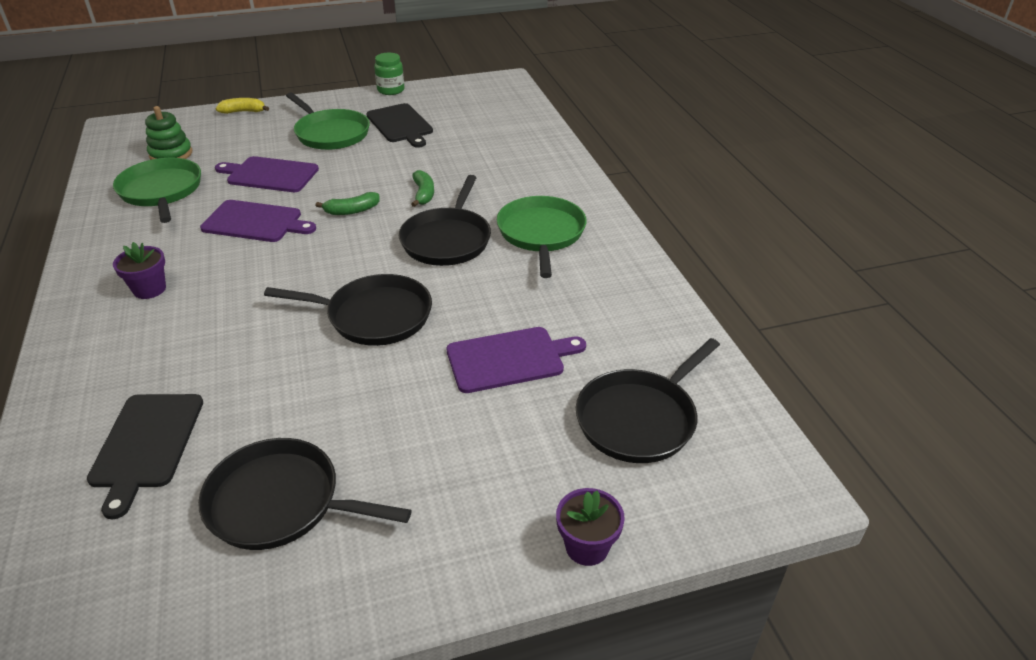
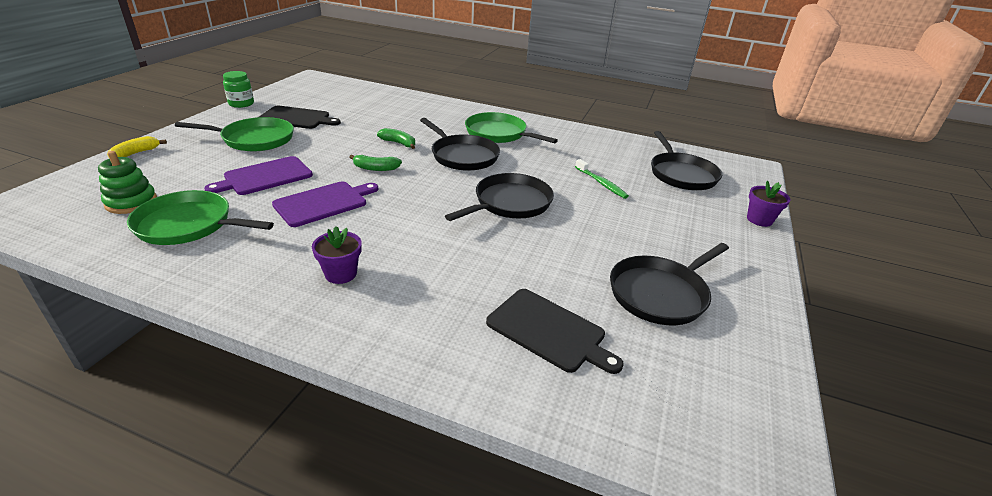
camera: 55 degrees left, 5 degrees down
green banana [315,192,380,215] -> green banana turned 75 degrees clockwise [350,155,402,171]
purple cutting board [447,327,586,393] -> green toothbrush [575,159,629,199]

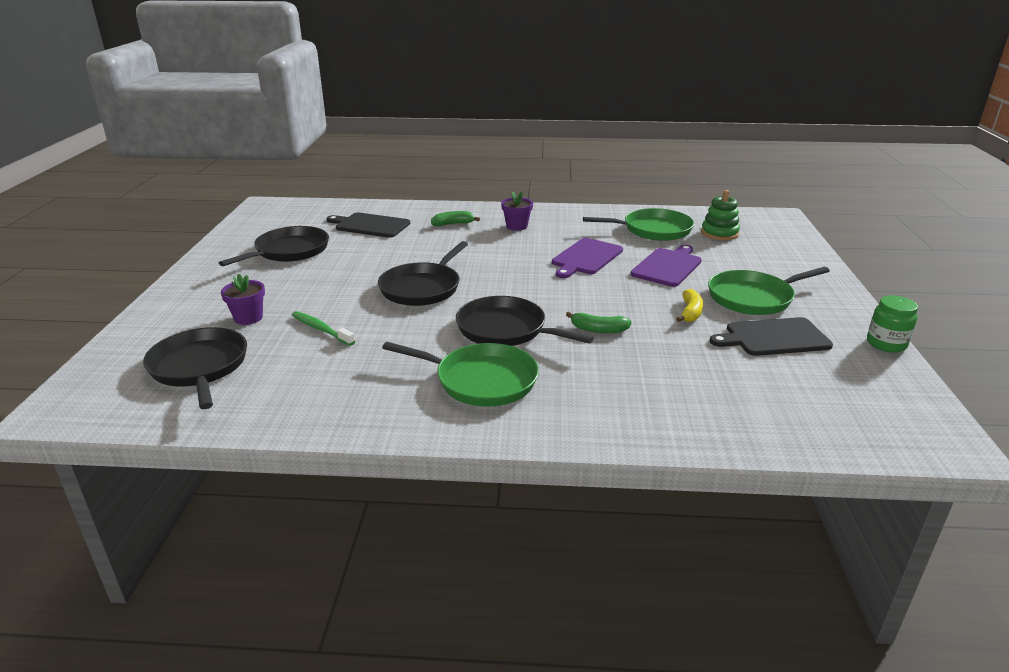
camera: 165 degrees right, 5 degrees down
yellow banana [107,136,167,159] -> yellow banana moved to [676,289,703,322]
green banana [350,155,402,171] -> green banana moved to [431,211,480,226]
purple flower pot [747,181,791,227] -> purple flower pot moved to [221,274,265,325]

